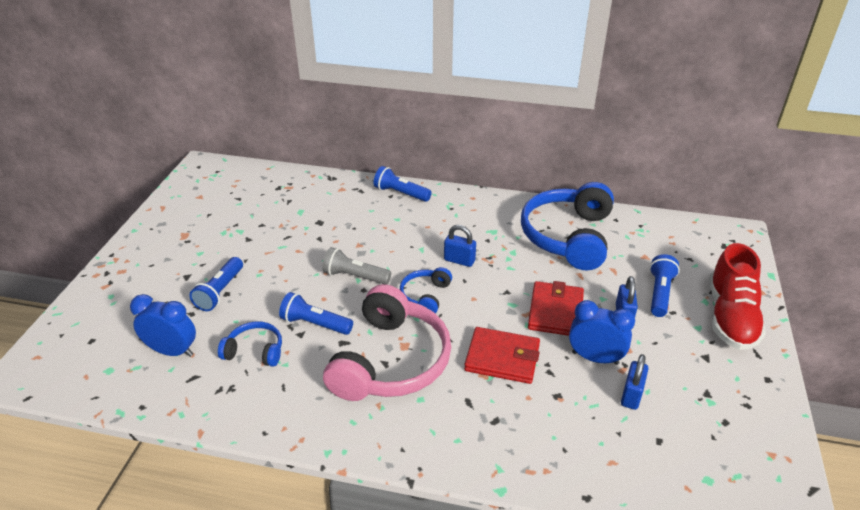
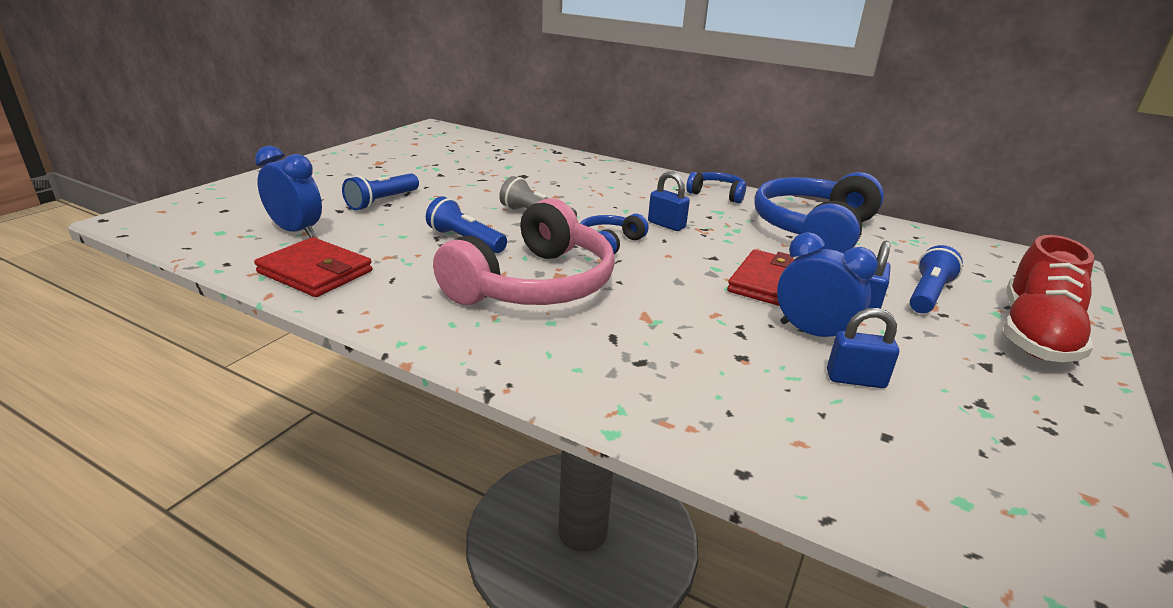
camera: 15 degrees right, 10 degrees down
blue headphones [218,321,282,367] -> blue headphones moved to [686,172,747,204]
blue flashlight [374,166,432,202] -> none
red wallet [464,327,540,384] -> red wallet moved to [254,237,372,297]
blue padlock [621,354,649,410] -> blue padlock turned 60 degrees clockwise [827,308,899,388]

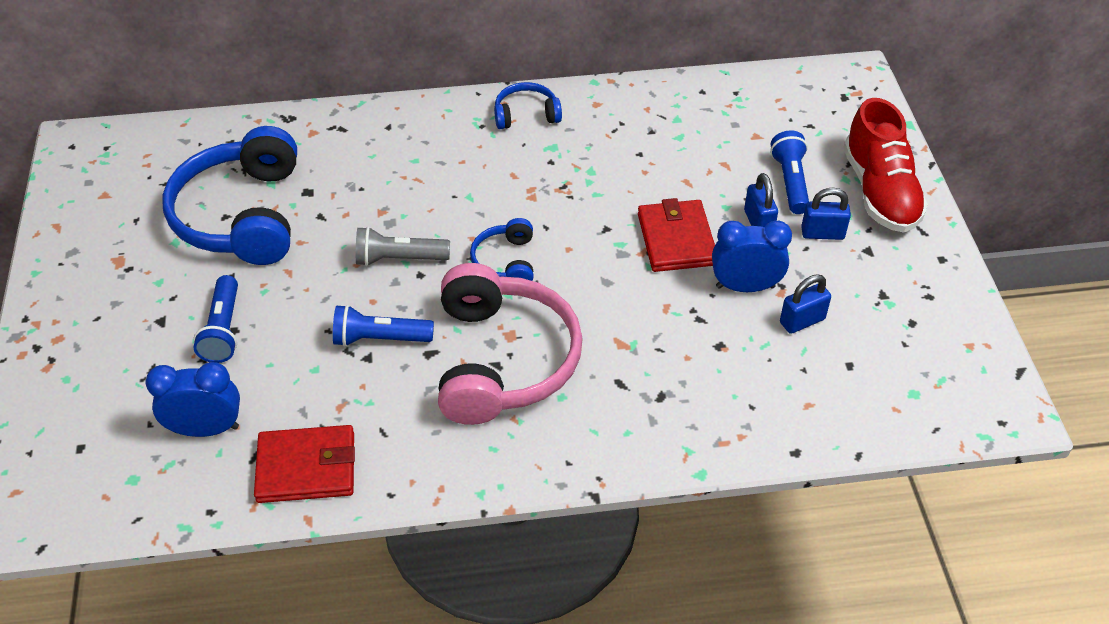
camera: 35 degrees left, 20 degrees up
blue padlock [648,171,690,231] -> blue padlock moved to [801,188,851,240]
blue headphones [754,172,884,253] -> blue headphones moved to [162,126,297,265]

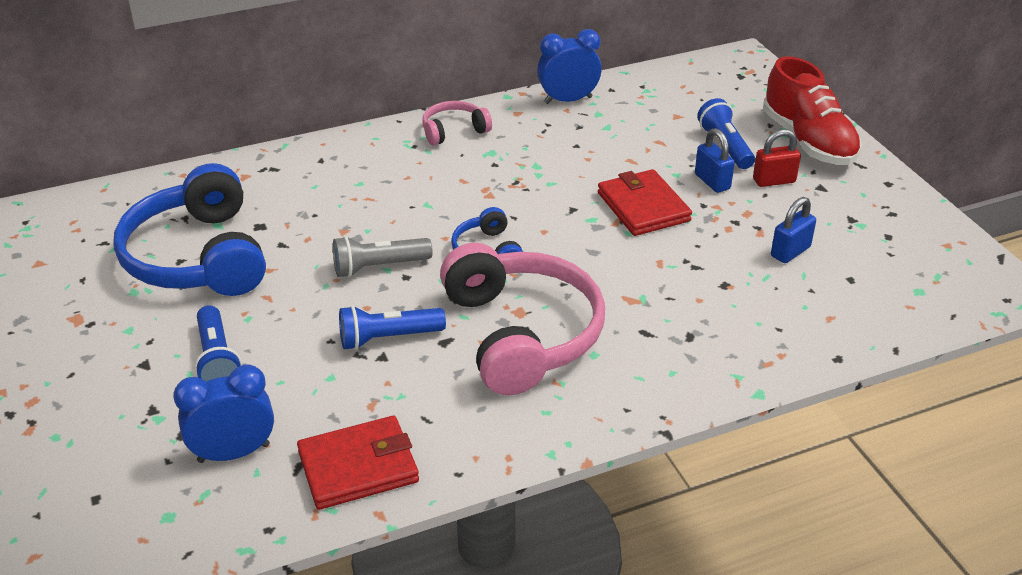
camera: 15 degrees left, 10 degrees down
blue headphones [494,82,562,129] -> pink headphones [422,101,492,146]
blue clock [712,221,792,292] -> blue clock moved to [537,29,602,104]
blue padlock [801,188,851,240] -> red padlock [753,129,801,187]

